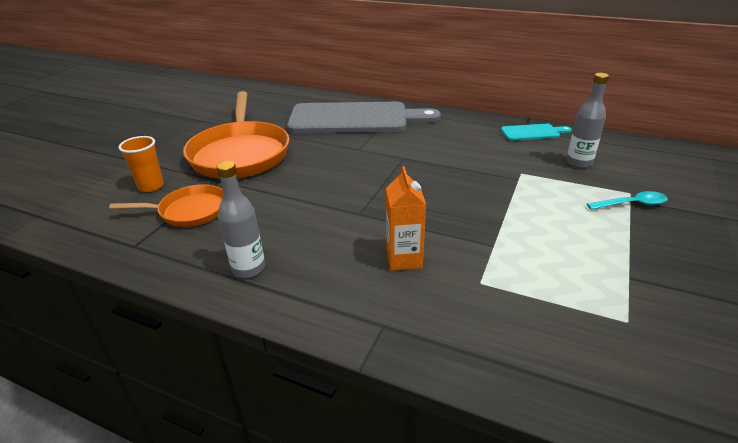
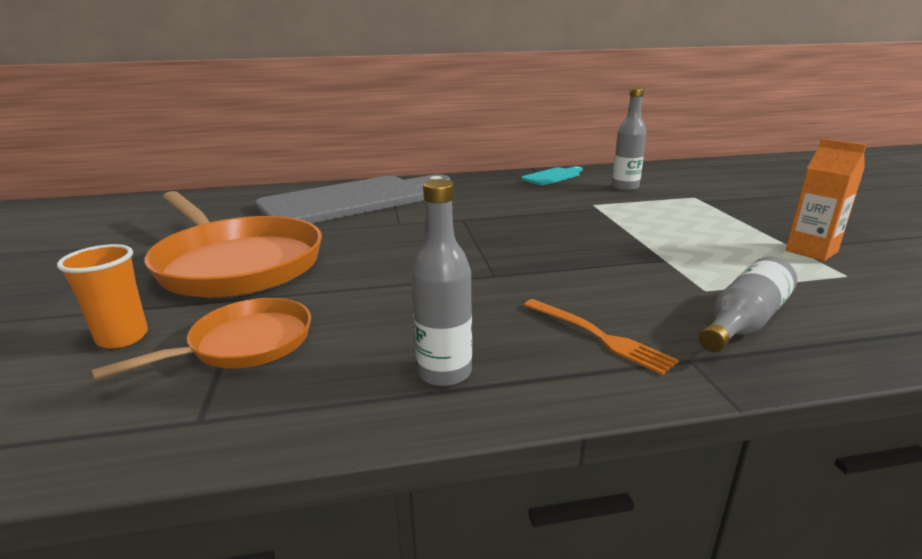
camera: 35 degrees left, 10 degrees down
orange carton [386,166,426,271] -> orange carton moved to [785,139,866,261]
turquoise spoon [587,191,668,210] -> none
none -> orange fork [524,299,679,375]
none -> grey bottle [699,257,797,352]

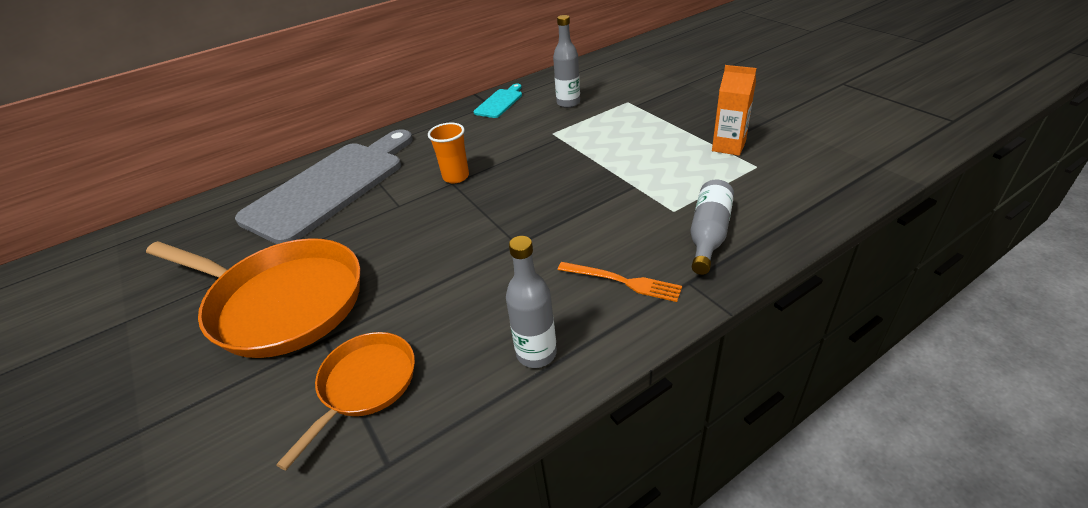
camera: 20 degrees left, 15 degrees up
orange cup [57,244,148,349] -> orange cup moved to [428,122,469,183]

